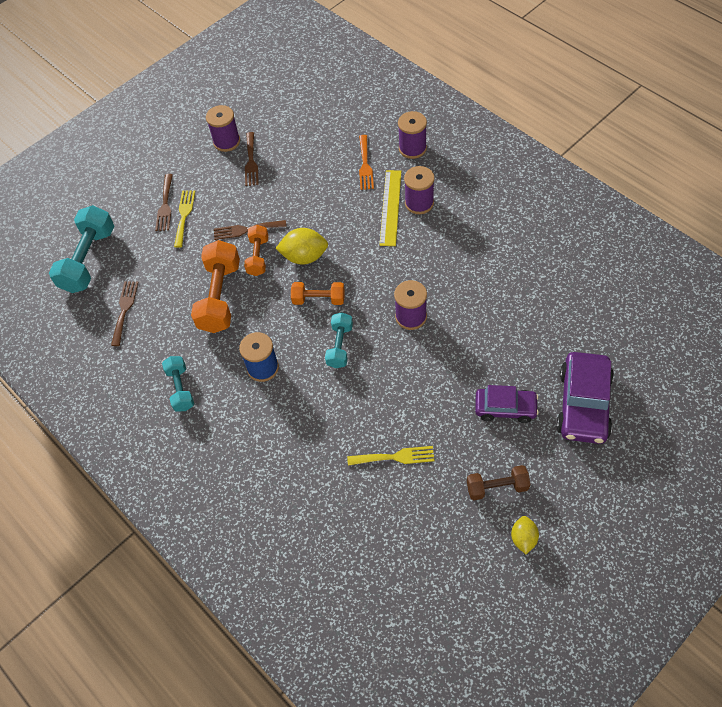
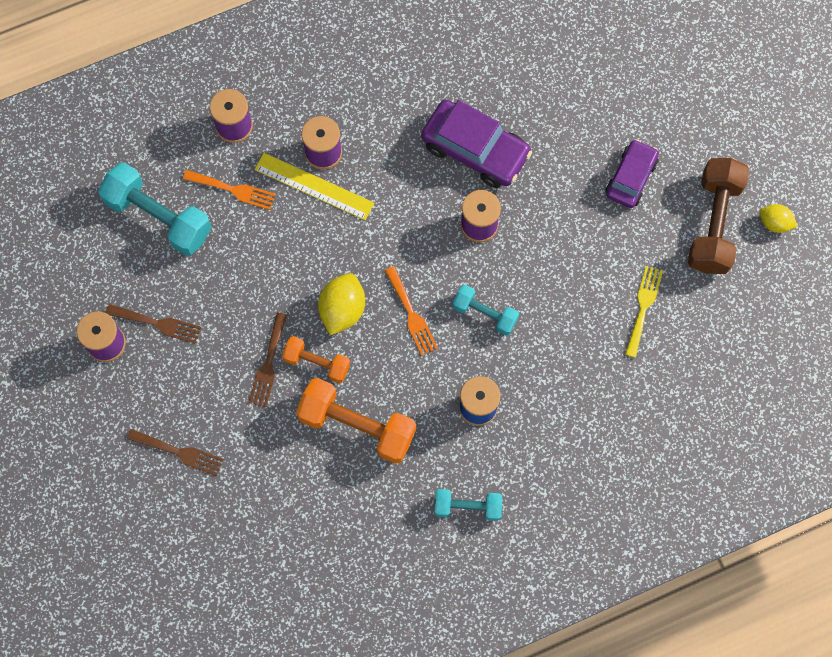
camera: 75 degrees left, 15 degrees up
turquoise dumbbell [49,205,114,293] -> turquoise dumbbell moved to [98,162,212,256]
brown fork [111,281,139,346] -> none
yellow fork [174,190,195,248] -> none
orange dumbbell [291,282,344,305] -> orange fork [384,266,438,355]
brown dumbbell [467,465,530,500] -> brown dumbbell [688,158,750,274], size x1.74
purple car [556,352,614,444] -> purple car moved to [421,100,532,188]

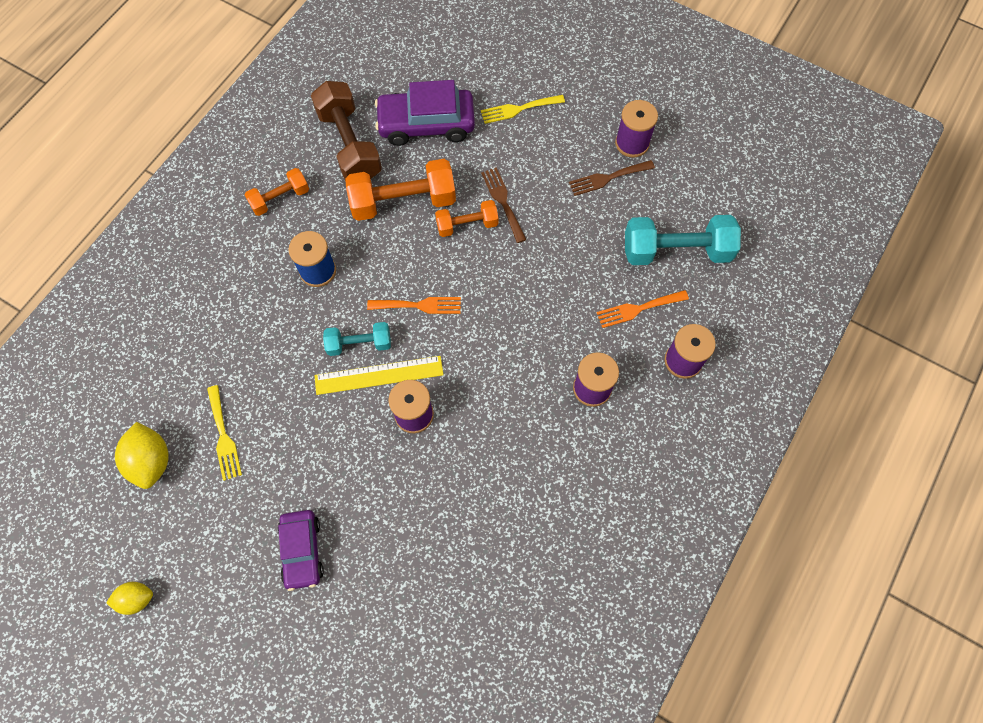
camera: 145 degrees right, 5 degrees down
brown fork [127,429,223,476] -> yellow fork [481,95,565,124]
yellow ruler [255,153,374,220] -> yellow ruler moved to [314,356,444,395]
yellow lemon [318,273,365,335] -> yellow lemon moved to [115,422,169,489]
orange fork [384,266,438,355] -> orange fork turned 150 degrees clockwise [367,297,461,314]
purple car [421,100,532,188] -> purple car moved to [375,80,475,146]
turquoise dumbbell [434,489,502,521] -> orange dumbbell [245,168,309,216]
brown dumbbell [688,158,750,274] -> brown dumbbell moved to [311,81,382,181]

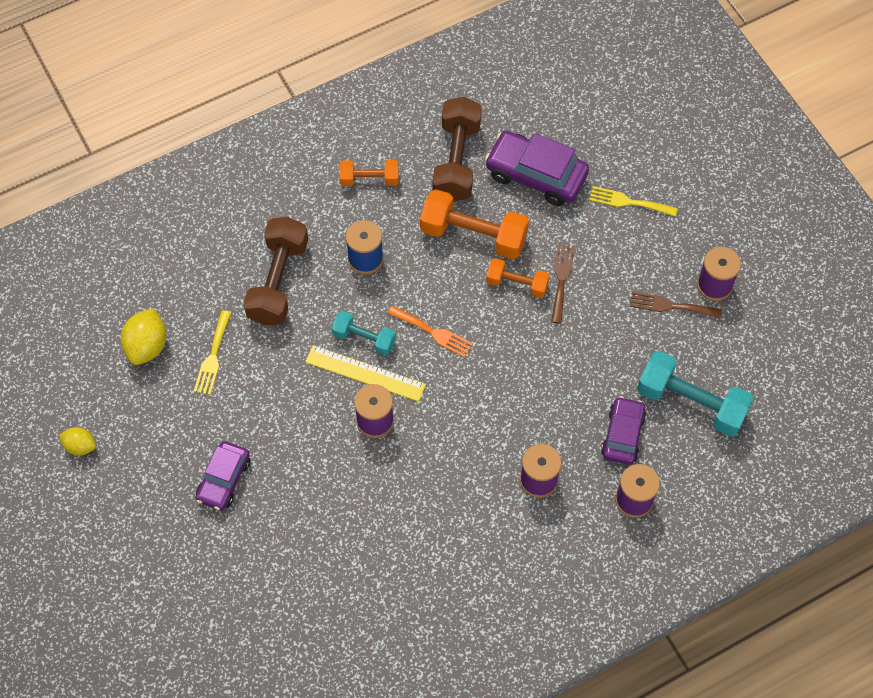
camera: 30 degrees right, 5 degrees down
orange fork [597,290,689,328] -> purple car [601,396,646,465]
none -> brown dumbbell [243,217,308,325]

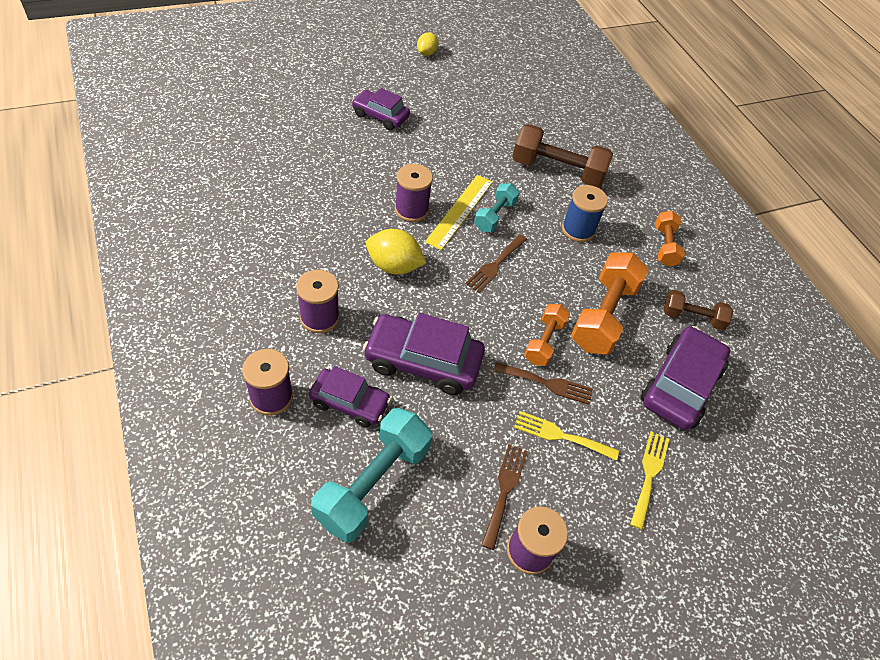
camera: 90 degrees right, 10 degrees down
yellow lemon [121,308,166,365] -> yellow lemon moved to [366,229,426,275]
yellow fork [194,310,231,395] -> yellow fork moved to [514,411,619,461]
orange fork [388,306,473,358] -> brown fork [465,234,527,293]
brown dumbbell [433,97,482,202] -> brown dumbbell [663,290,733,330], size x0.58
none -> purple car [363,313,485,395]

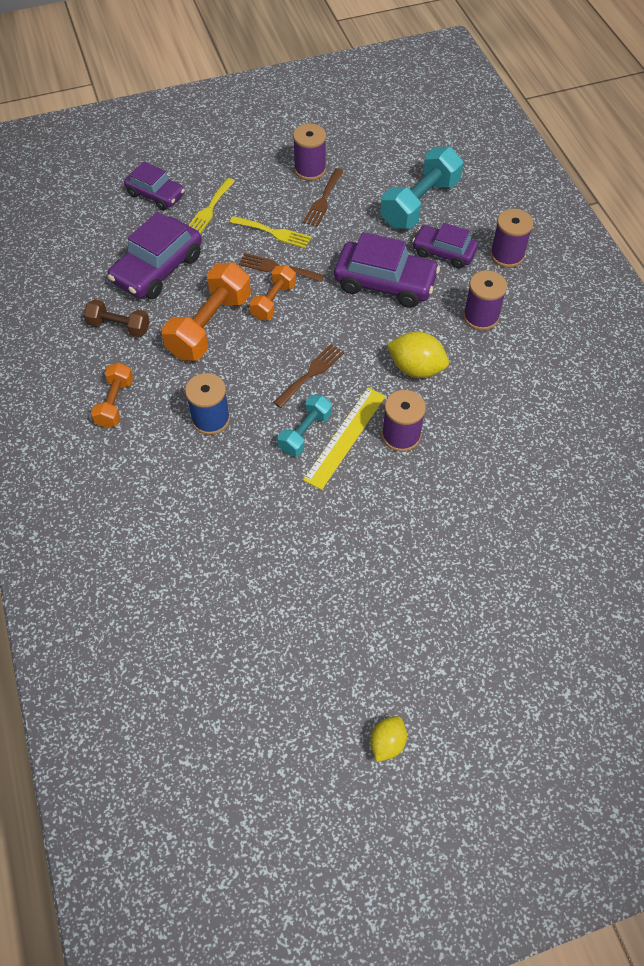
camera: 170 degrees left, 5 degrees up
purple car [352,88,410,130] -> purple car moved to [124,162,185,210]
brown dumbbell [512,124,613,187] -> none

